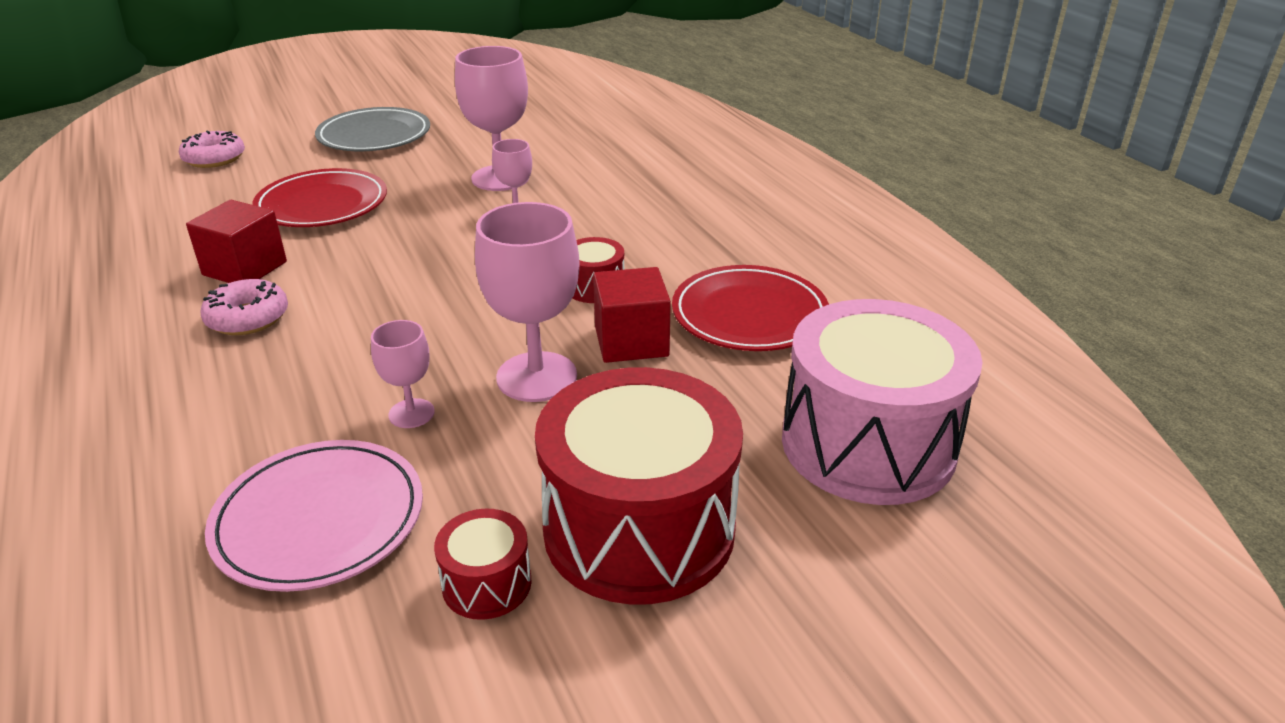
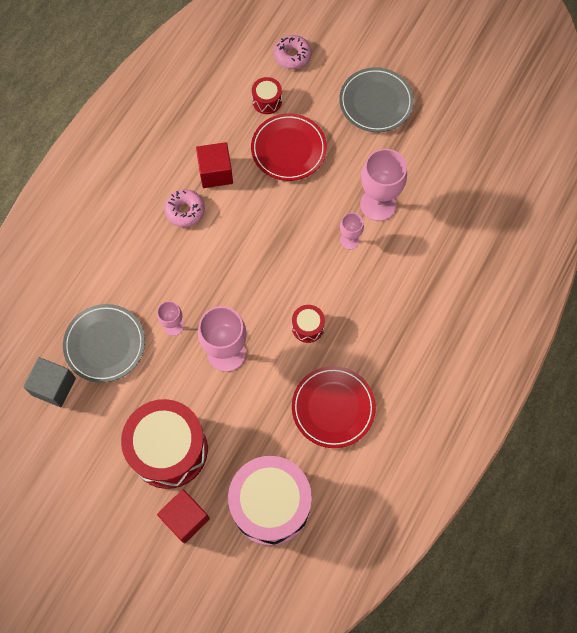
camera: 55 degrees right, 35 degrees up
pink plate [205,440,423,592] -> grey plate [63,304,145,383]
red drum [434,509,532,620] -> red drum moved to [252,77,282,114]
red cube [593,267,671,363] -> red cube moved to [157,489,210,544]
none -> grey cube [23,357,76,407]

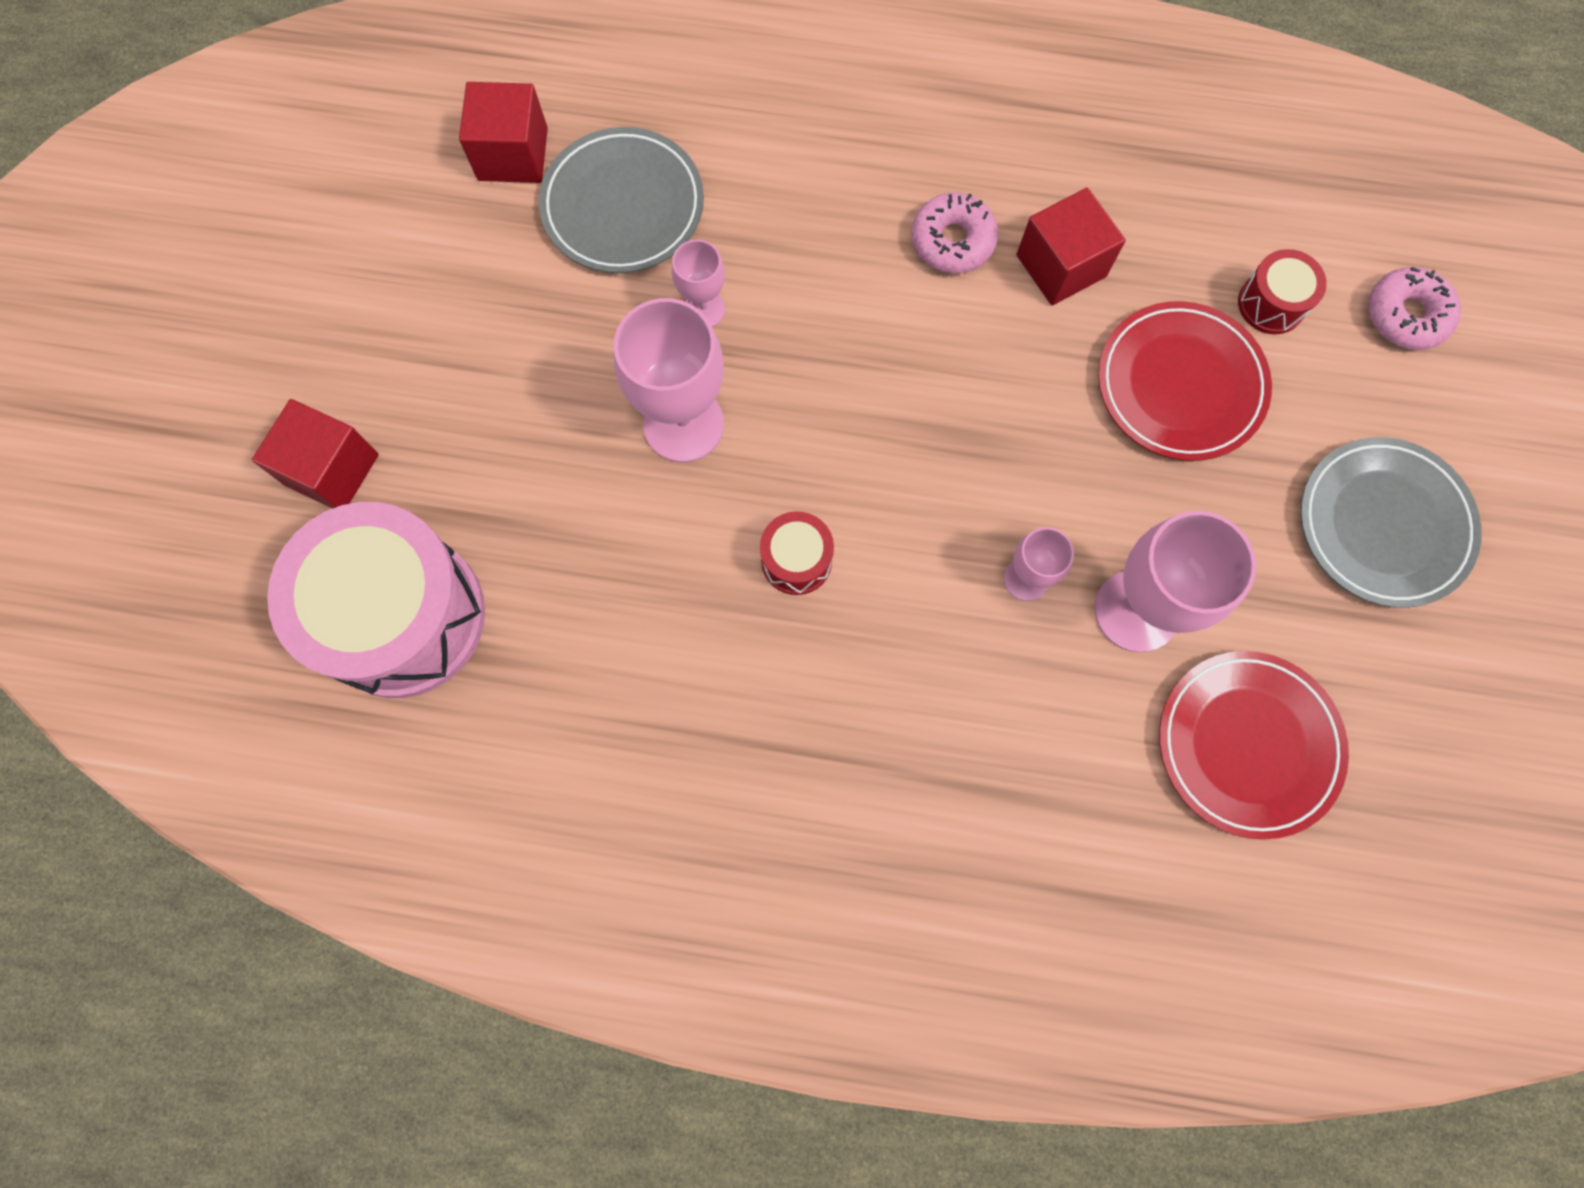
camera: 70 degrees right, 5 degrees up
grey cube [23,357,76,407] -> red cube [459,82,548,183]
red drum [121,399,208,489] -> none
red plate [292,366,376,448] -> red plate moved to [1159,651,1349,840]

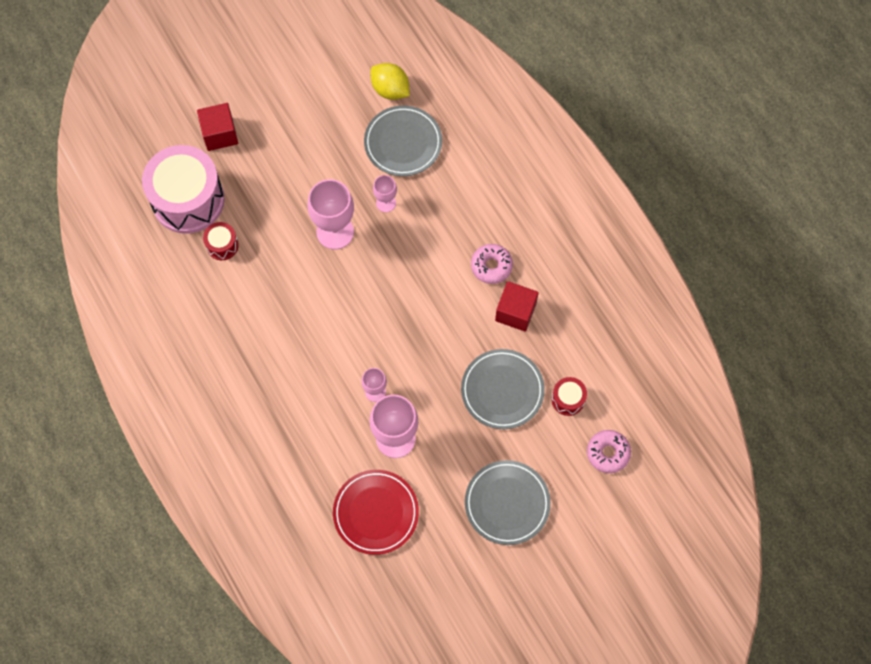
camera: 50 degrees right, 5 degrees down
red cube [459,82,548,183] -> yellow lemon [371,63,410,100]
red drum [760,511,834,595] -> red drum moved to [203,222,239,260]
red plate [1098,301,1272,461] -> grey plate [461,349,545,429]

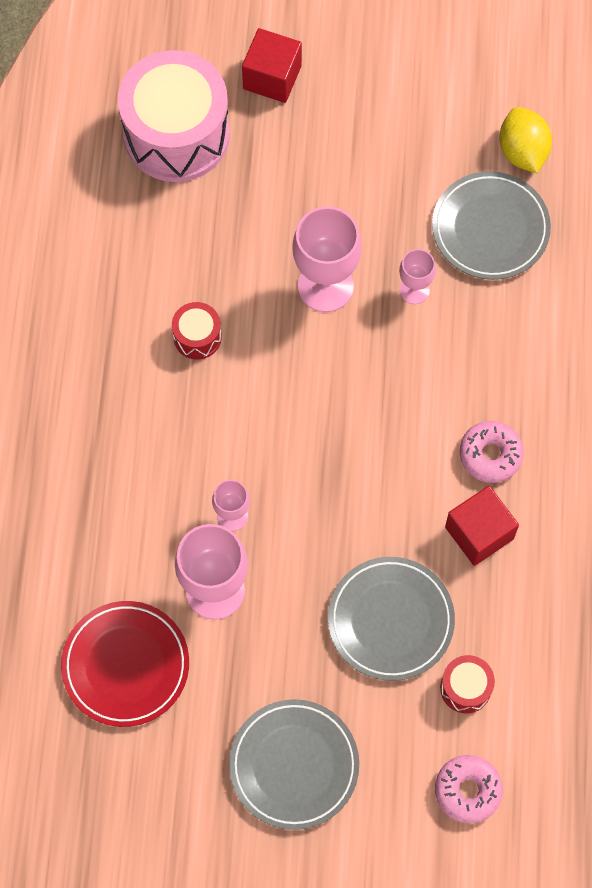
camera: 35 degrees right, 0 degrees up
red drum [203,222,239,260] -> red drum moved to [172,302,222,360]

